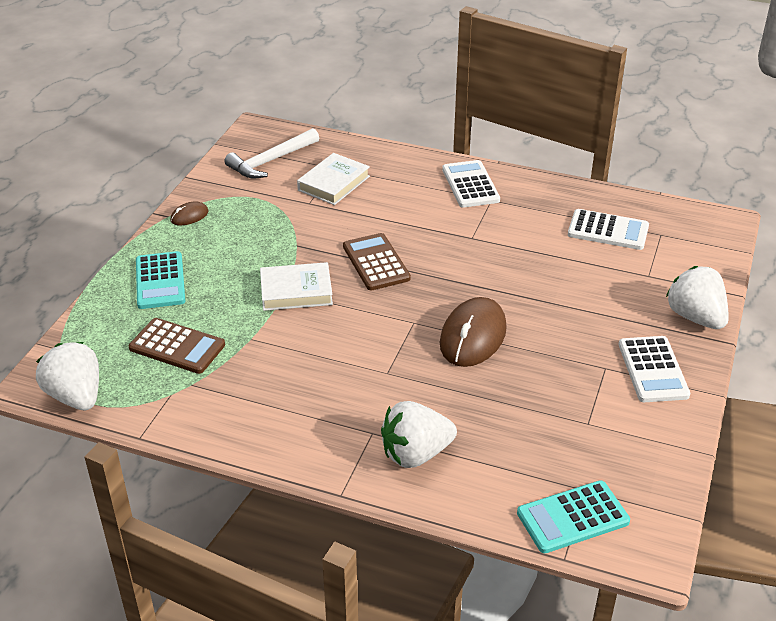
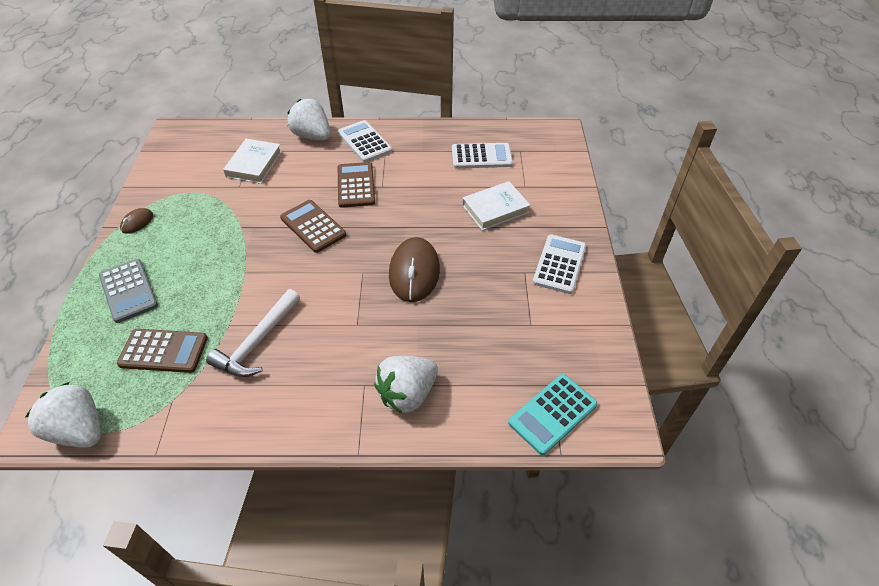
camera: 20 degrees left, 10 degrees up
turquoise calculator [136,251,185,309] -> grey calculator [99,259,158,323]
white hammer [225,128,319,178] -> white hammer moved to [206,289,300,377]
white book [260,262,333,311] -> white book moved to [462,181,531,231]
white calculator [618,336,690,402] -> white calculator turned 135 degrees counterclockwise [533,235,586,294]
white strawberry [666,266,729,329] -> white strawberry moved to [288,99,330,140]
none -> brown calculator [338,162,375,208]

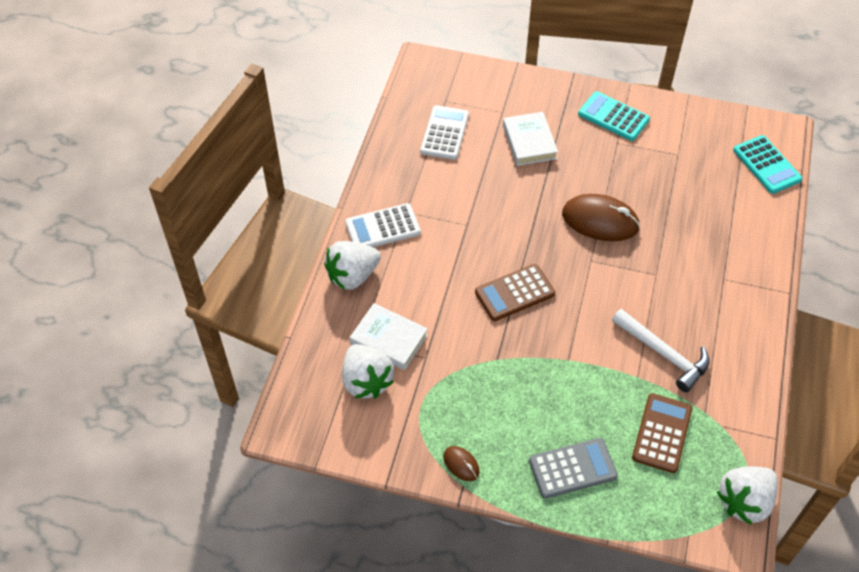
camera: 75 degrees left, 5 degrees up
brown calculator [338,162,375,208] -> none
white strawberry [374,356,438,414] -> white strawberry moved to [342,344,394,398]
white calculator [533,235,586,294] -> turquoise calculator [578,91,650,141]

